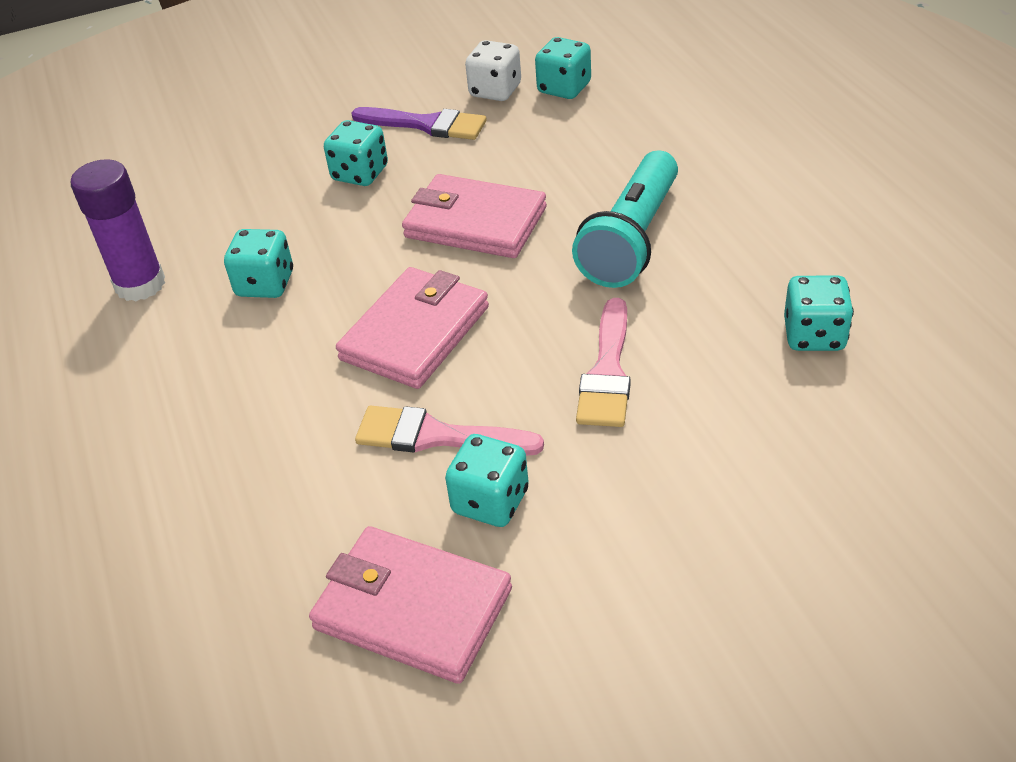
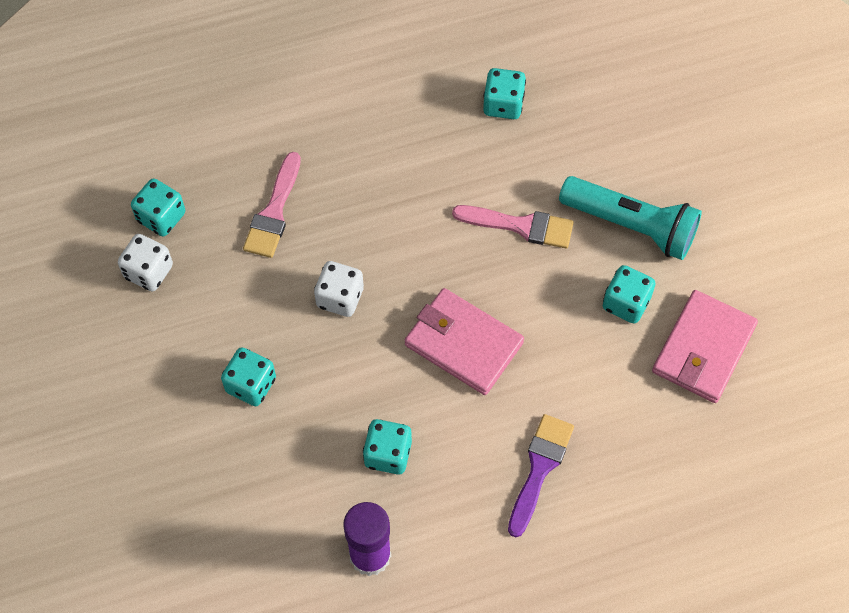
camera: 90 degrees left, 20 degrees up
purple brush [351,107,487,140] -> purple brush moved to [508,414,574,537]
pink brush [355,406,544,456] -> pink brush moved to [243,152,301,258]
pink wallet [402,174,547,258] -> white dice [314,261,364,317]
turquoise flashlight [572,151,678,288] -> turquoise flashlight moved to [559,176,702,260]

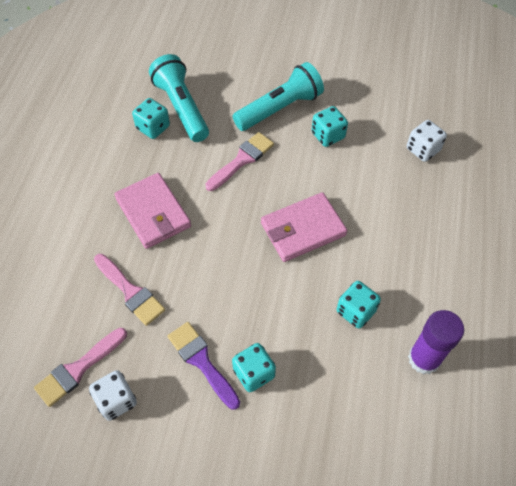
camera: 60 degrees left, 5 degrees down
turquoise dice [131,178,185,236] -> pink brush [34,328,127,407]
white dice [314,261,364,317] -> white dice moved to [407,120,447,162]
purple brush [508,414,574,537] -> purple brush moved to [168,322,240,410]
pink wallet [652,290,758,403] -> pink wallet moved to [114,173,191,249]
none -> turquoise flashlight [149,54,209,142]

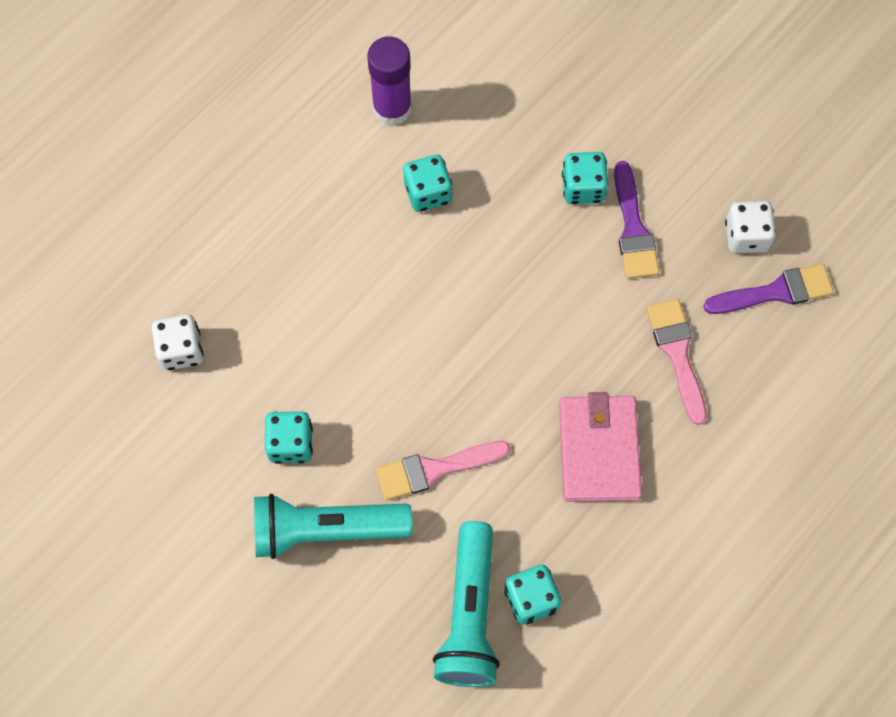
camera: 150 degrees left, 10 degrees up
pink brush [34,328,127,407] -> purple brush [703,264,834,314]
pink wallet [261,192,347,262] -> none

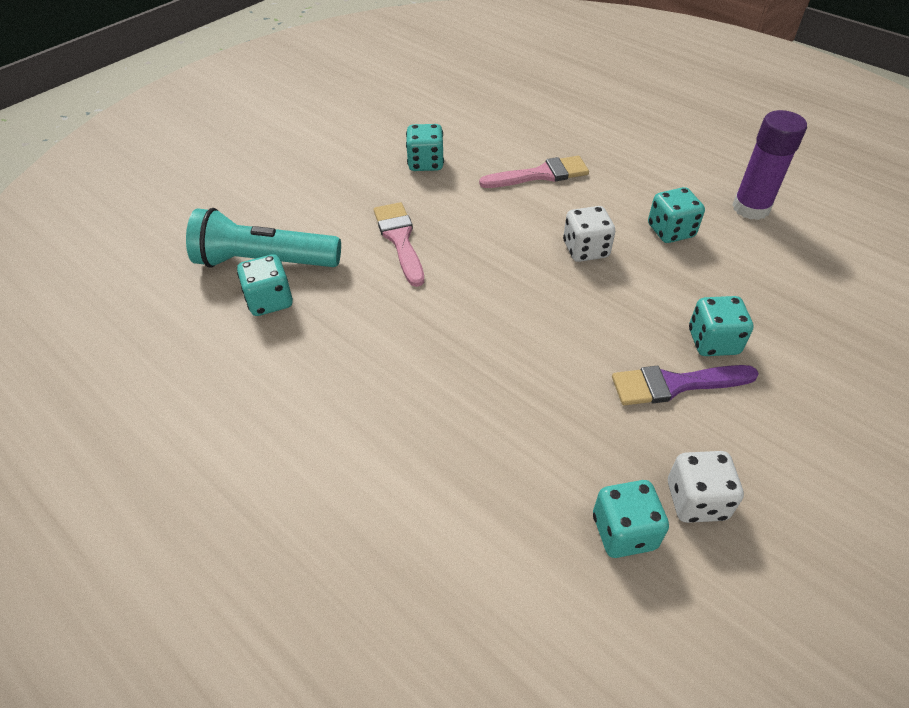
camera: 90 degrees right, 20 degrees down
white dice [152,315,204,370] -> white dice moved to [563,206,615,262]
turquoise flashlight [254,494,412,559] -> none
pink wallet [559,392,642,502] -> none
pink brush [647,299,707,425] -> pink brush moved to [479,156,589,188]
purple brush [703,264,834,314] -> turquoise dice [593,480,669,558]

